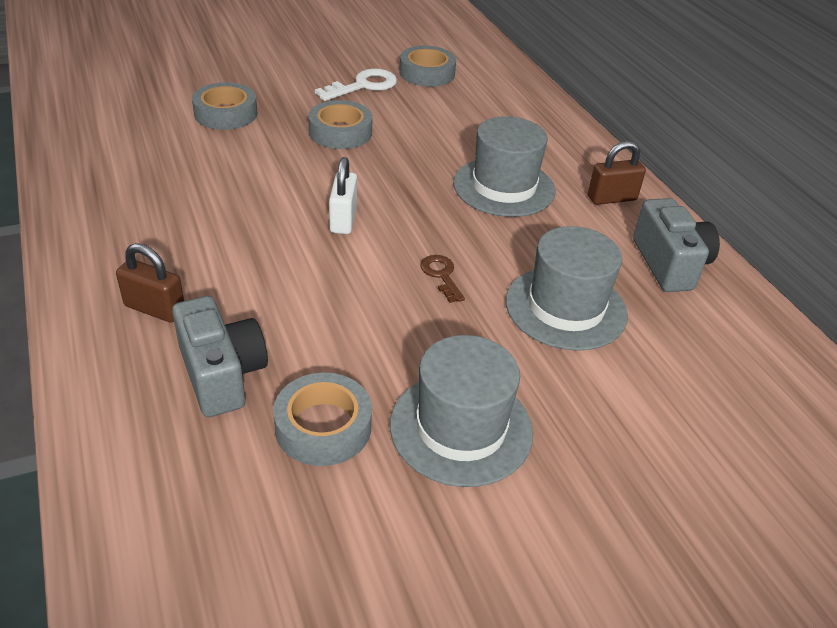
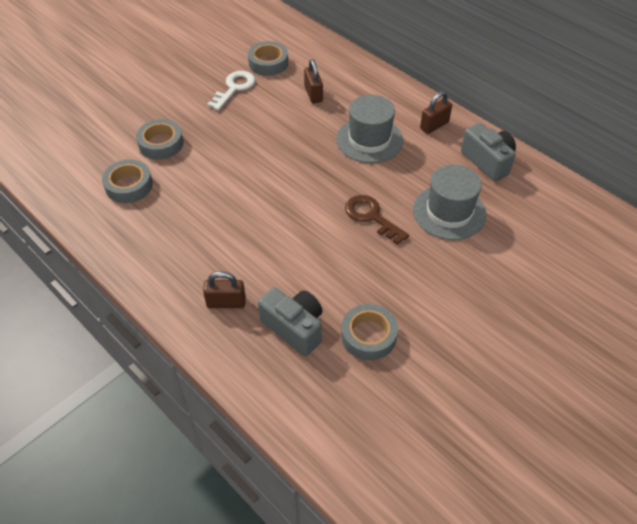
camera: 20 degrees left, 10 degrees up
grey tape [308,100,373,149] -> grey tape moved to [102,159,153,203]
white padlock [329,157,357,234] -> none
grey hat [390,335,533,487] -> none
brown key [420,255,465,303] -> brown key [345,195,409,245], size x1.66
none -> brown padlock [304,59,323,103]

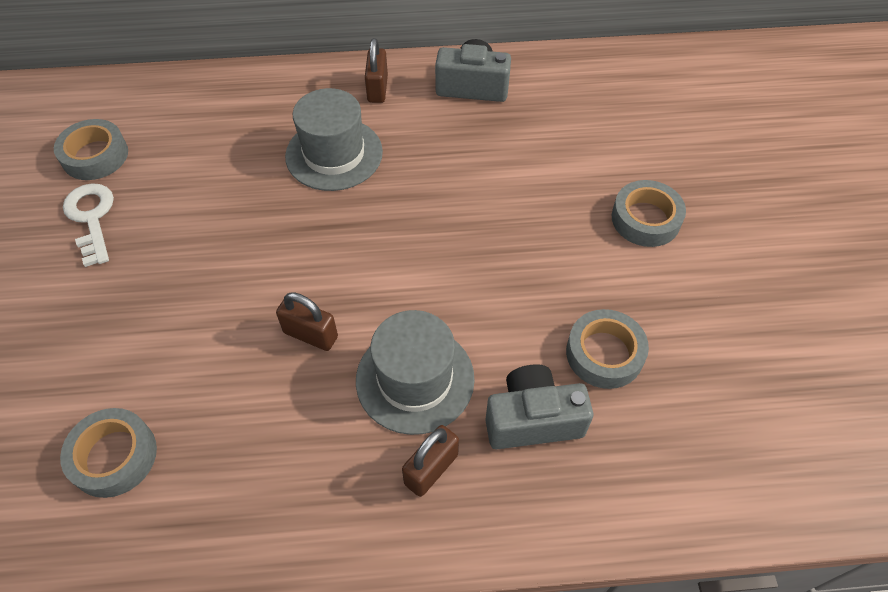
camera: 50 degrees left, 5 degrees up
grey tape [136,119,184,160] -> grey tape moved to [612,180,686,247]
brown padlock [304,59,323,103] -> brown padlock moved to [276,293,338,351]
brown key [345,195,409,245] -> none
grey hat [413,165,486,240] -> grey hat moved to [356,310,475,435]

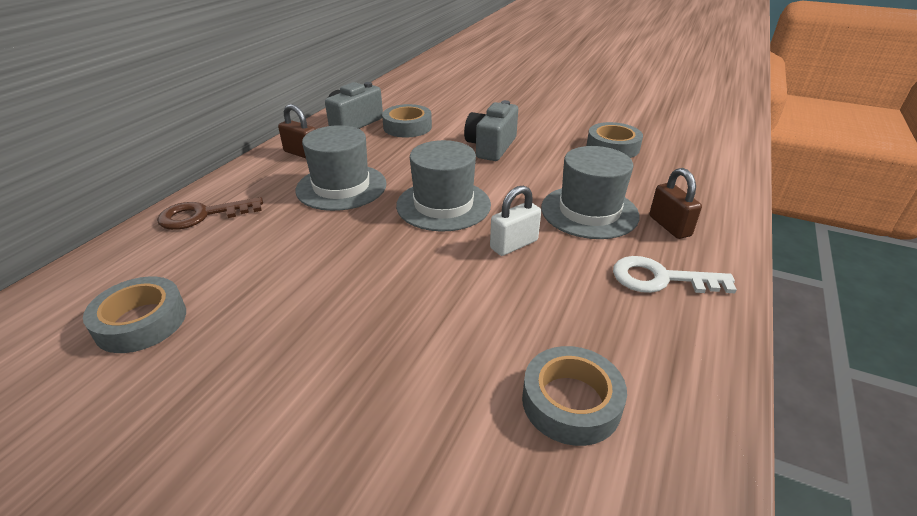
camera: 60 degrees left, 20 degrees down
white key [63,183,114,267] -> white key moved to [613,256,737,293]
brown padlock [276,293,338,351] -> white padlock [490,186,541,256]
grey camera [485,364,593,449] -> grey camera moved to [464,100,518,161]
grey tape [612,180,686,247] -> grey tape moved to [382,104,432,137]
none -> brown key [157,197,263,230]
none -> grey hat [396,140,491,232]

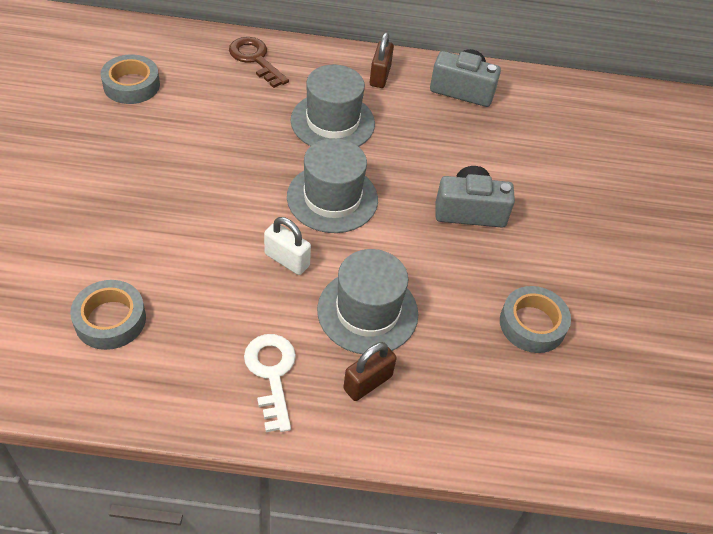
camera: 65 degrees right, 15 degrees up
grey tape [382,104,432,137] -> none

